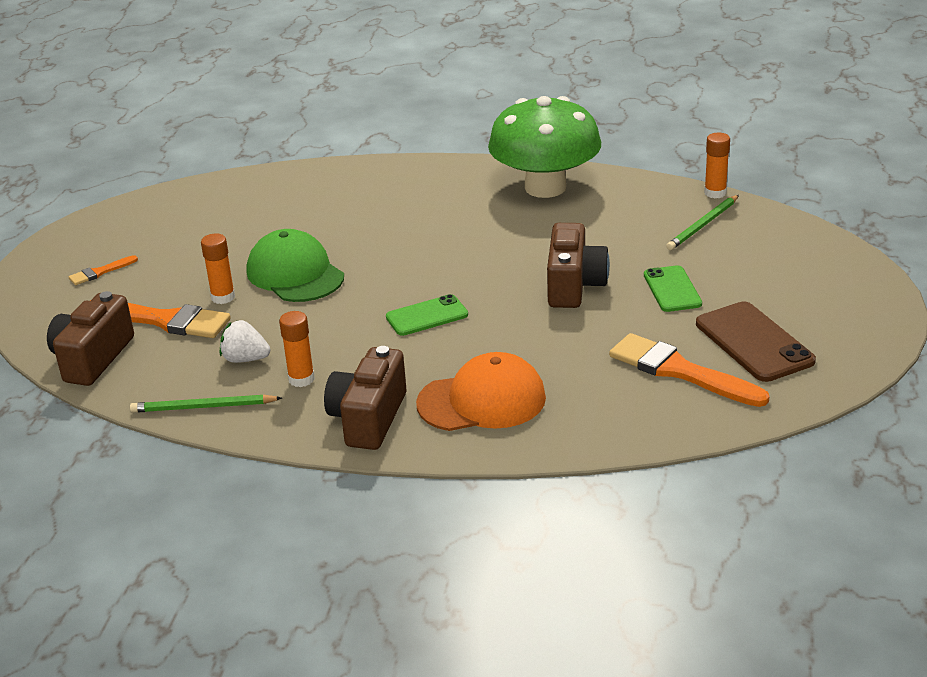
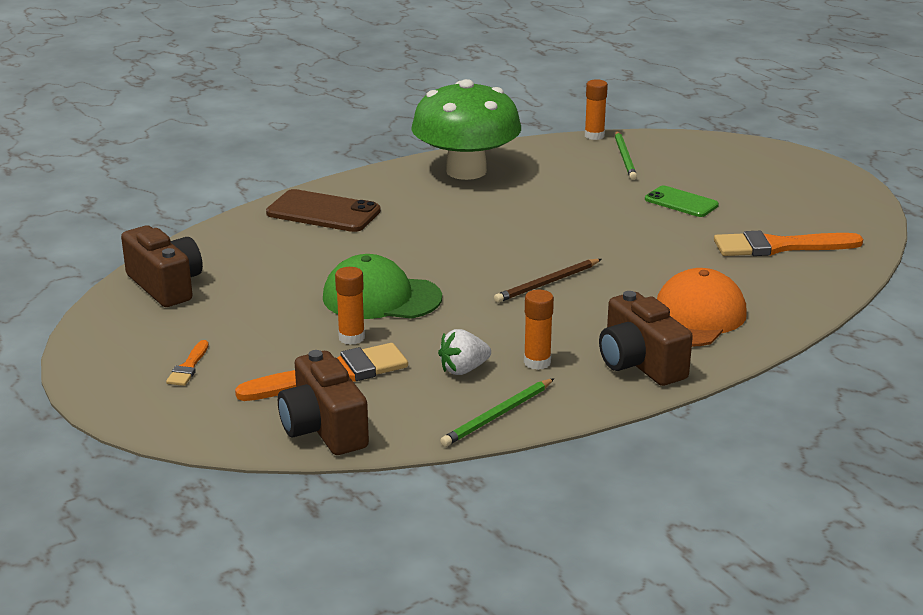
camera: 45 degrees left, 5 degrees down
green phone [386,294,468,336] -> brown pencil [494,259,601,303]
brown camera [547,223,610,308] -> brown camera moved to [121,225,203,307]
brown phone [696,302,816,382] -> brown phone moved to [266,189,381,232]

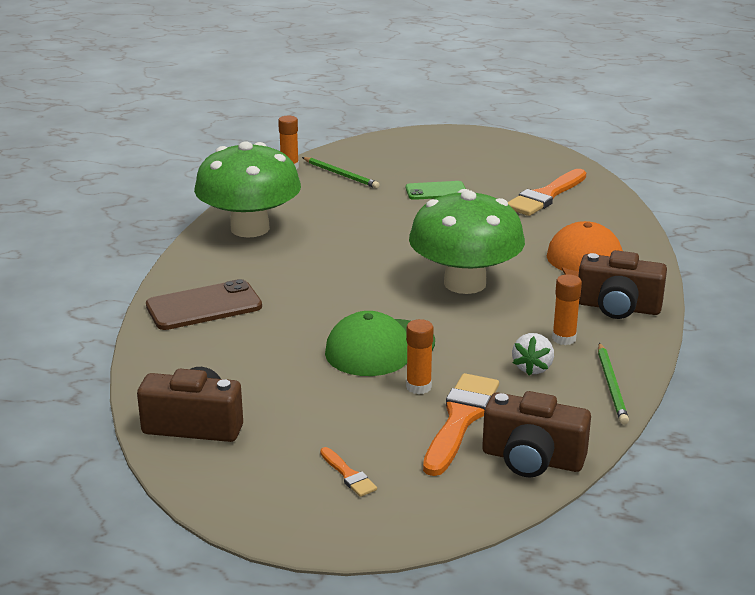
camera: 45 degrees left, 0 degrees up
brown pencil [494,259,601,303] -> green mushroom [409,189,525,294]

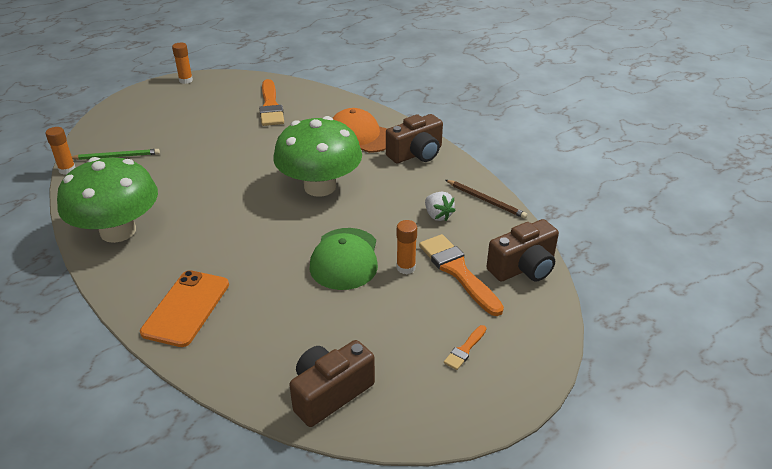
camera: 50 degrees left, 10 degrees up
brown phone [146,279,262,330] -> orange phone [140,270,229,347]
orange brush [320,447,377,497] -> orange brush turned 120 degrees clockwise [444,325,487,370]
green phone [406,181,466,200] -> none
orange glue stick [552,274,582,345] -> orange glue stick moved to [172,43,193,84]
green pencil [598,343,629,425] -> brown pencil [446,180,527,219]

